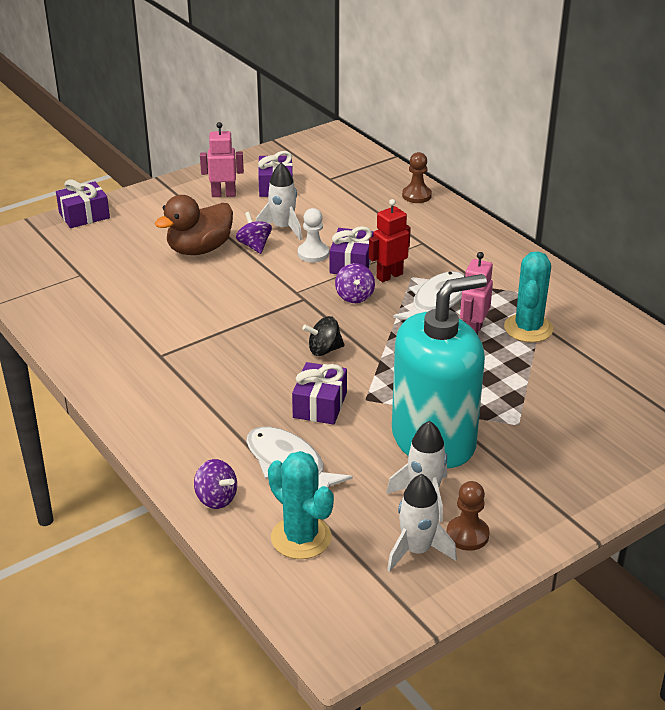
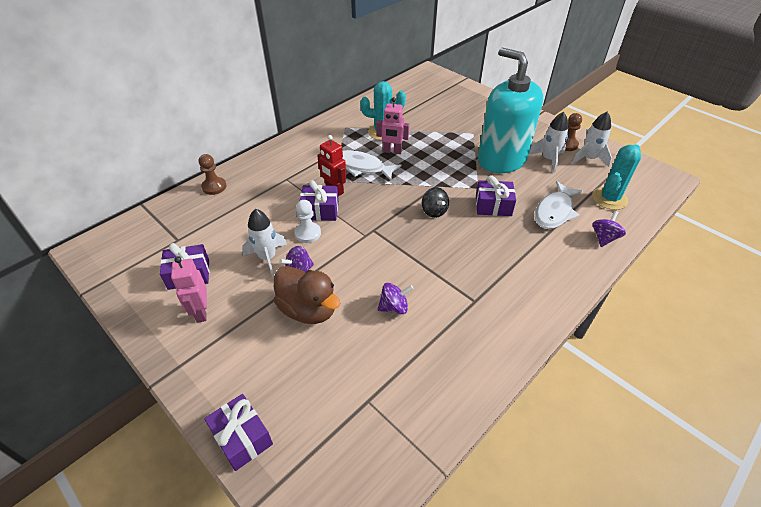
camera: 100 degrees left, 10 degrees up
purple spinning top [335,263,375,303] -> purple spinning top moved to [377,283,414,314]

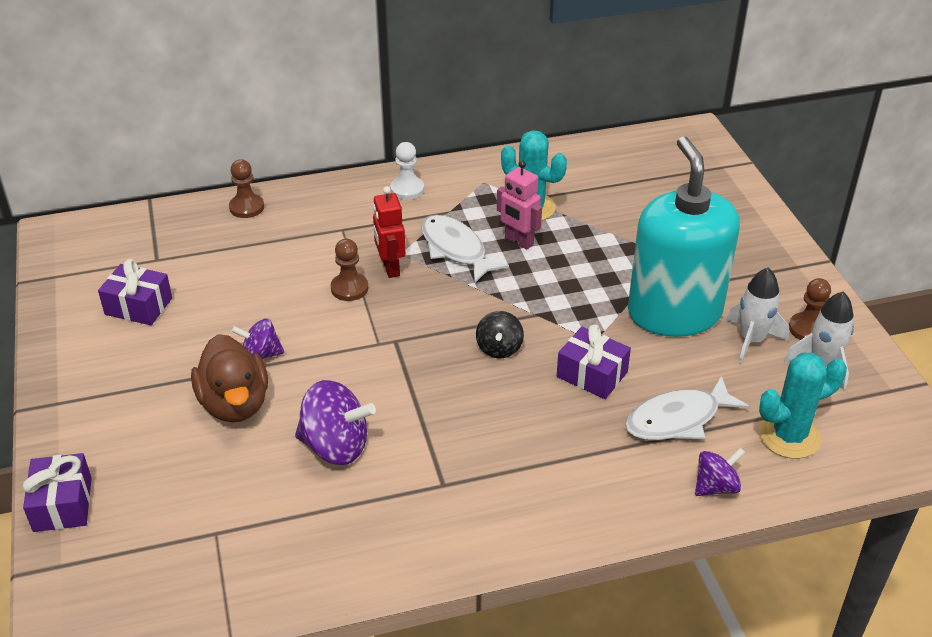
camera: 30 degrees right, 5 degrees down
pink robot [171,256,207,323] -> none
white rocket [242,209,287,276] -> none
white pawn [295,200,321,243] -> white pawn moved to [390,142,424,200]
purple gift [300,180,339,221] -> brown pawn [331,239,368,301]
purple spinning top [377,283,414,314] -> purple spinning top [295,380,376,465], size x1.66

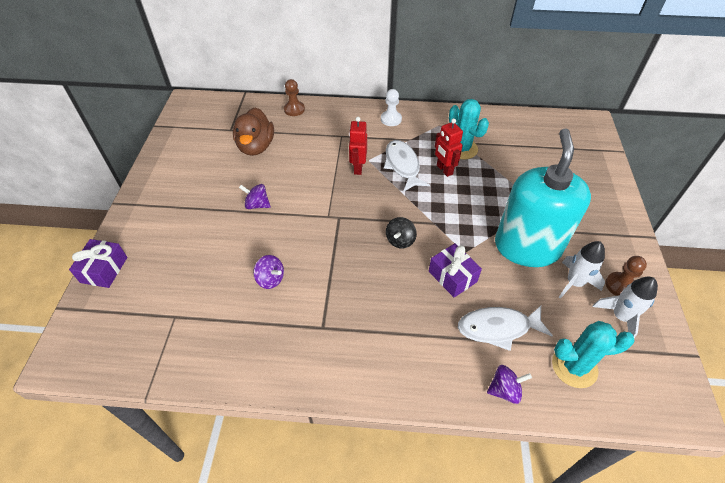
camera: 20 degrees right, 10 degrees up
purple gift [98,259,172,325] -> none
brown duck [191,334,268,422] -> brown duck moved to [233,108,274,156]
purple spinning top [295,380,376,465] -> purple spinning top [253,255,284,289], size x0.60
brown pawn [331,239,368,301] -> none
pink robot [497,160,542,250] -> red robot [435,118,463,177]

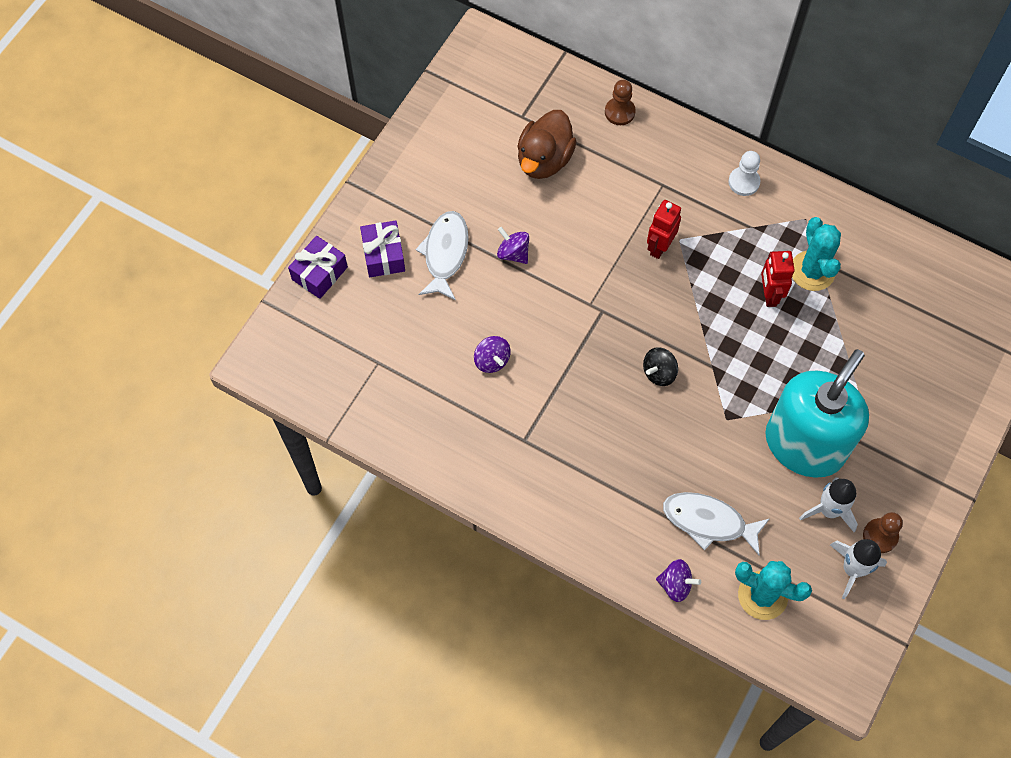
camera: 25 degrees right, 15 degrees up
white fish [384,140,430,192] -> white fish moved to [416,211,469,300]
purple gift [429,243,482,297] -> purple gift moved to [360,221,405,277]

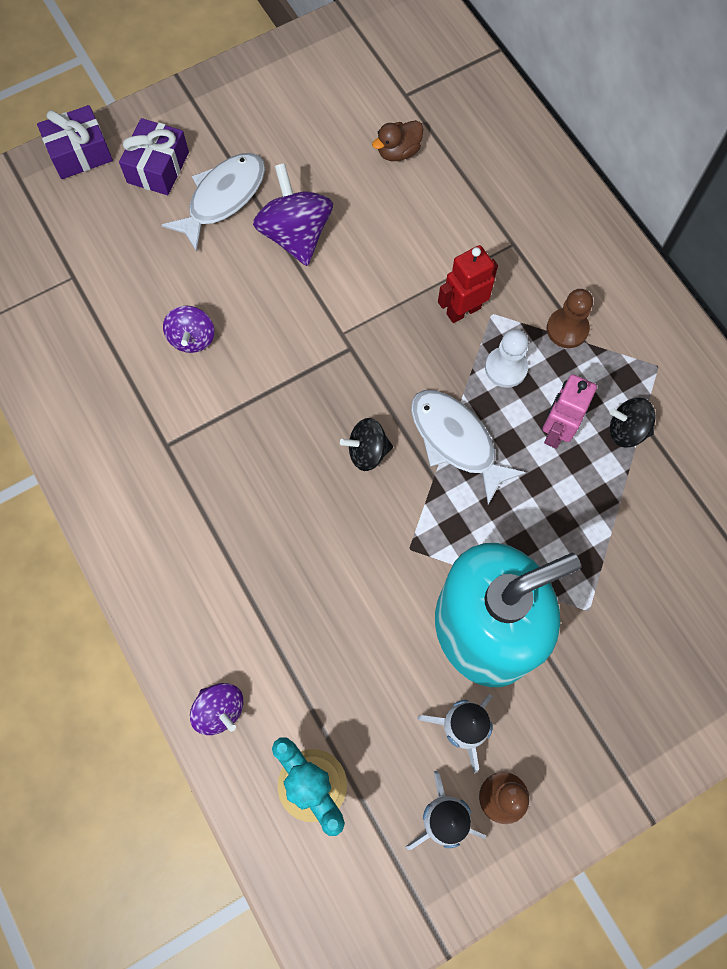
camera: 30 degrees right, 5 degrees up
purple spinning top [497,227,529,264] -> purple spinning top [253,163,333,266], size x1.66
brown duck [517,110,577,179] -> brown duck [372,120,423,161], size x0.54
brown pawn [605,80,636,125] -> brown pawn moved to [547,289,593,348]
white fish [663,492,769,555] -> white fish moved to [411,390,526,505]
white pawn [728,151,760,196] -> white pawn moved to [485,329,528,388]
red robot [761,251,795,307] -> pink robot [543,374,597,449]
turquoise cactus [792,217,841,291] -> black spinning top [609,398,655,447]

